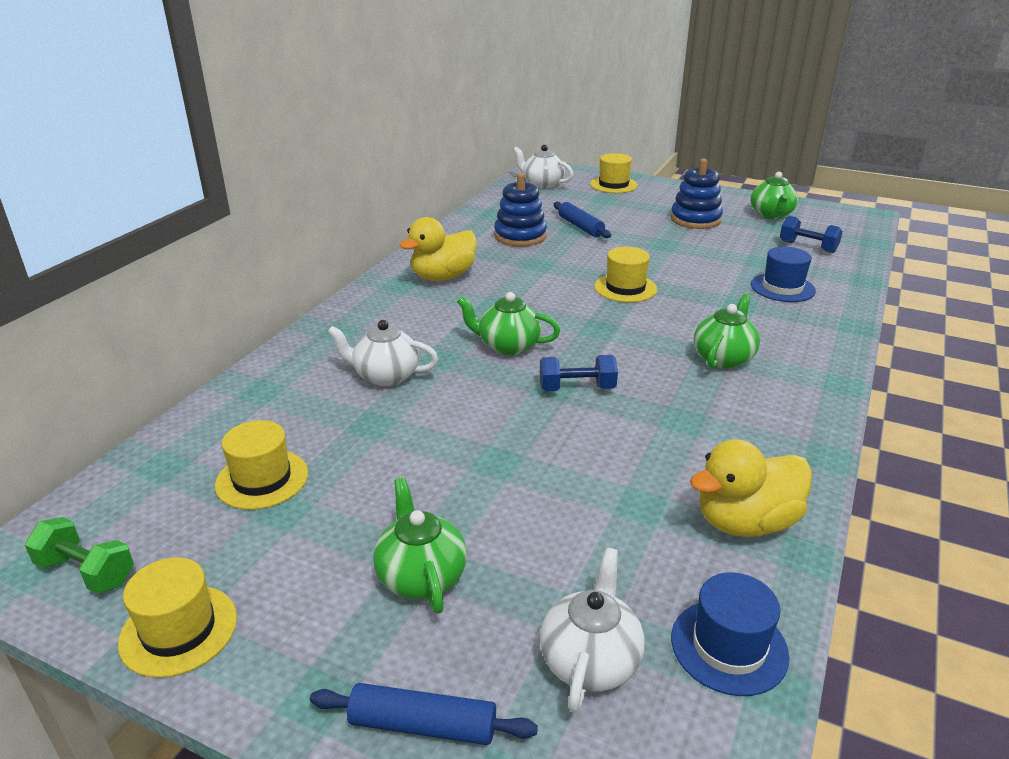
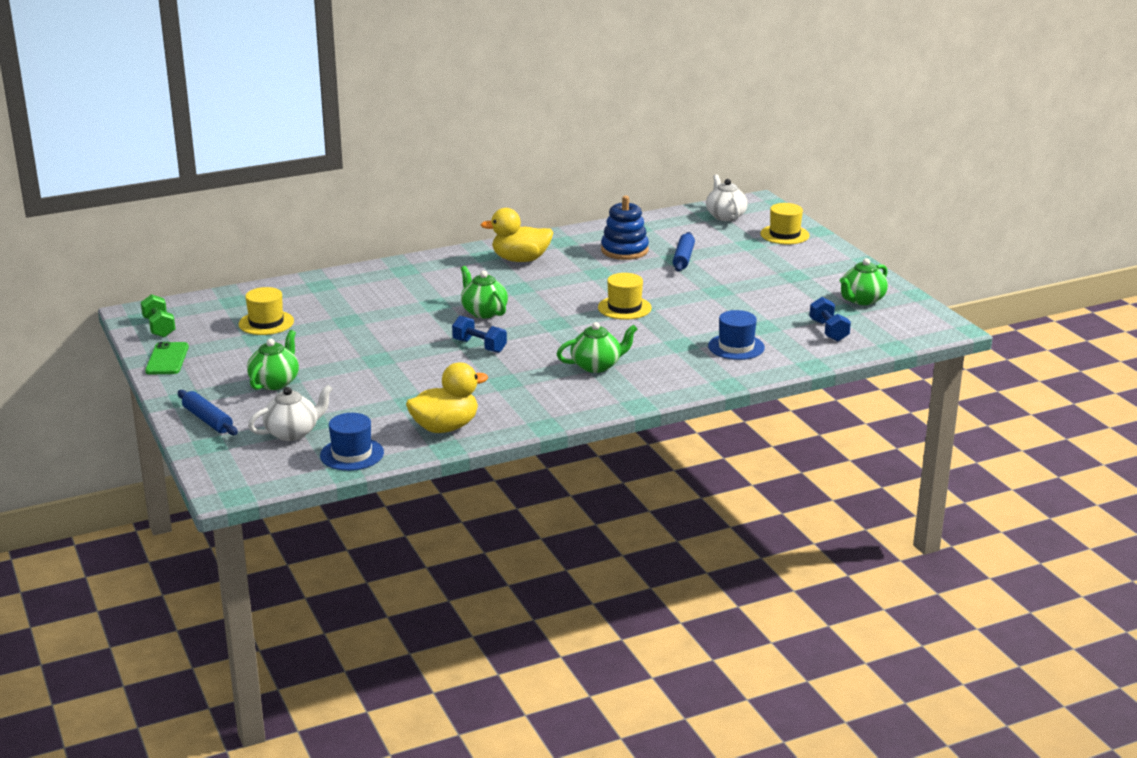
camera: 40 degrees right, 5 degrees down
yellow hat [118,557,237,678] -> green phone [145,342,189,374]
white teapot [327,320,439,386] -> none
blue stacking toy [671,159,723,229] -> none
yellow duck [690,439,812,537] -> yellow duck turned 135 degrees clockwise [406,363,488,433]

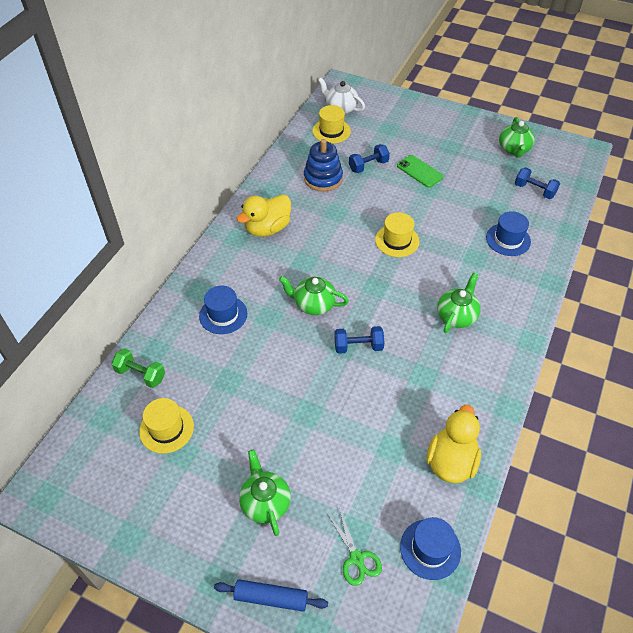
camera: 40 degrees left, 25 degrees up
green dumbbell [141,294,175,338] -> green dumbbell moved to [111,348,165,388]
green phone [145,342,189,374] -> green phone moved to [397,155,443,188]
white teapot [248,385,333,441] -> green scissors [328,508,382,586]
blue rolling pin [673,232,695,272] -> blue dumbbell [349,144,390,173]
yellow hat [760,203,810,244] -> yellow hat moved to [312,105,351,144]
none -> blue hat [199,285,247,334]

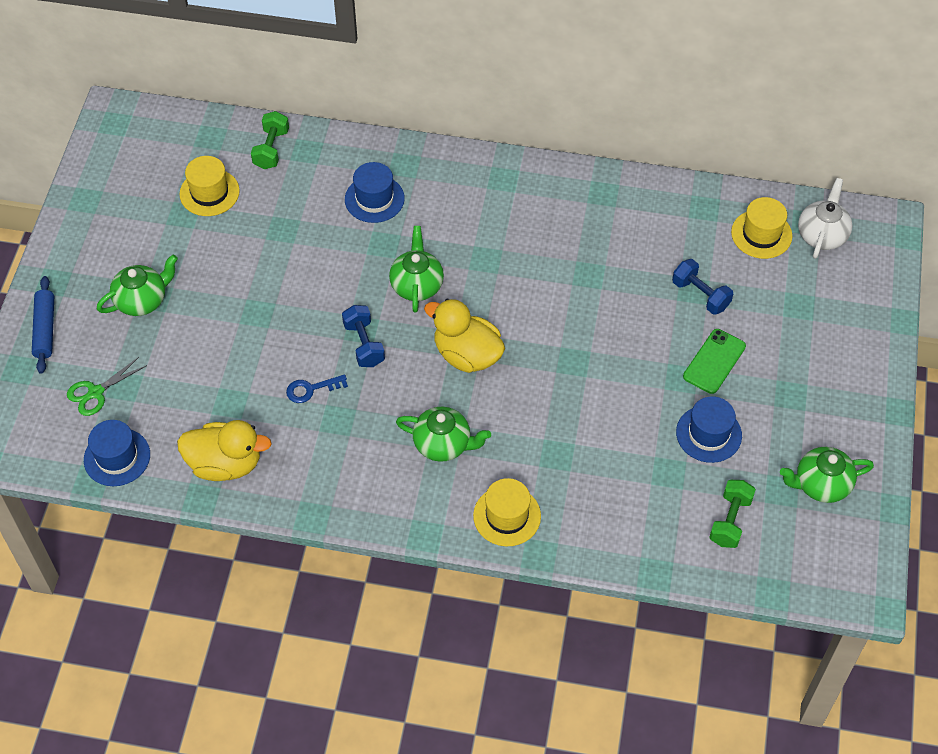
camera: 75 degrees right, 5 degrees up
yellow duck [237,194,291,237] -> yellow duck moved to [424,299,505,373]
blue stacking toy [304,139,343,192] -> none
yellow hat [375,212,419,257] -> yellow hat moved to [473,478,541,546]
blue hat [486,211,531,256] -> blue hat moved to [676,396,742,463]
blue dumbbell [515,167,560,199] -> green dumbbell [709,480,756,548]
none -> blue key [286,374,348,403]

